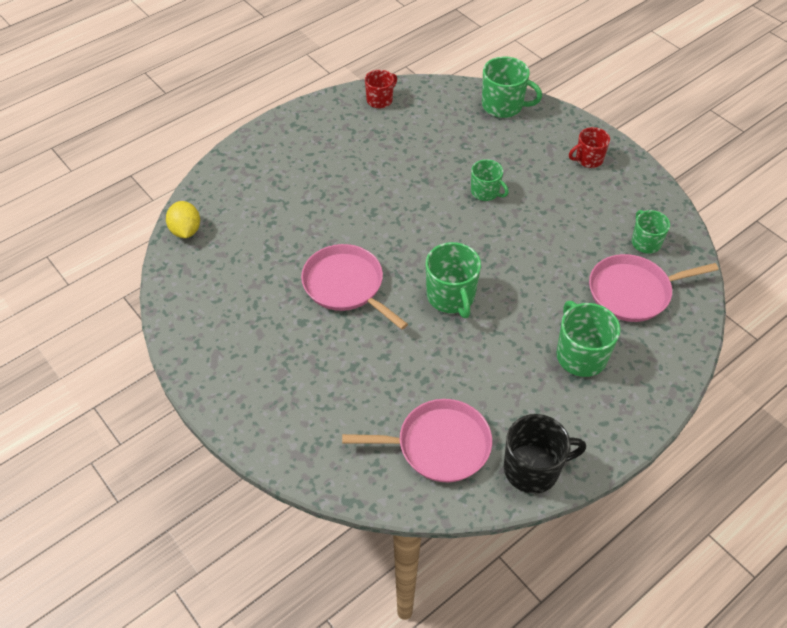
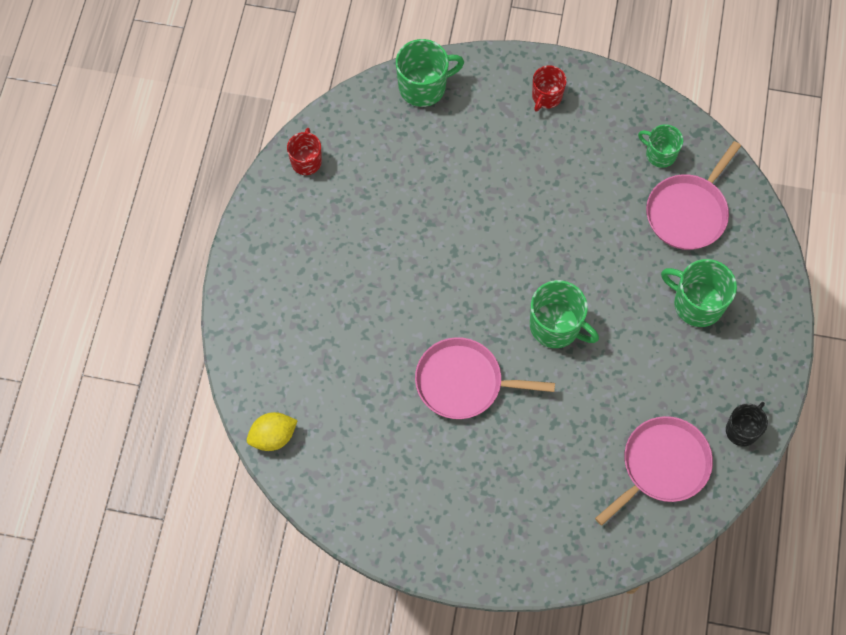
camera: 40 degrees left, 15 degrees up
yellow lemon [166,201,200,238] -> yellow lemon turned 60 degrees counterclockwise [247,412,298,451]
green mug [471,159,509,201] -> none
black mug [504,414,586,494] -> black mug [726,402,768,447], size x0.64

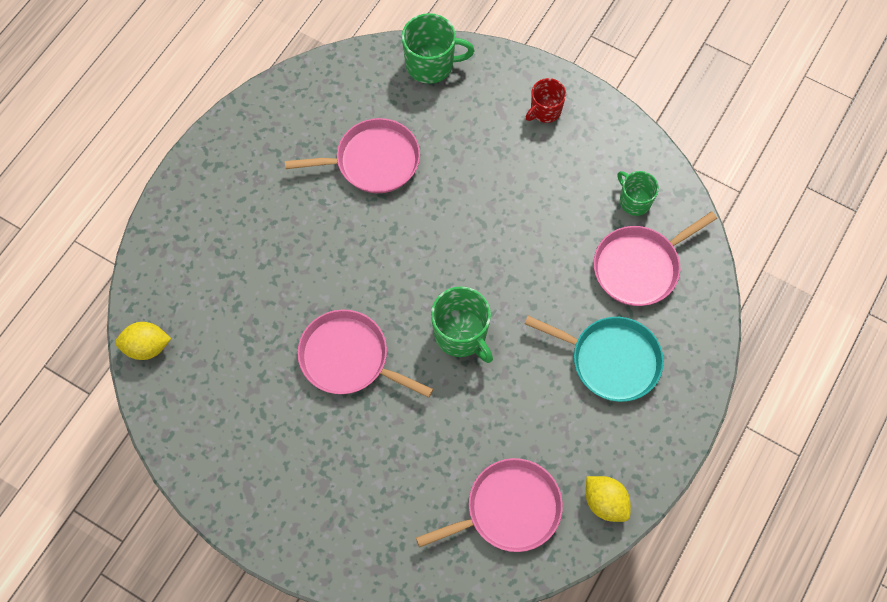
camera: 20 degrees right, 0 degrees up
red mug [287,128,322,175] -> none
green mug [661,259,737,327] -> turquoise pan [525,316,664,402]
black mug [726,402,768,447] -> yellow lemon [586,476,631,522]
none -> pink pan [285,118,420,193]

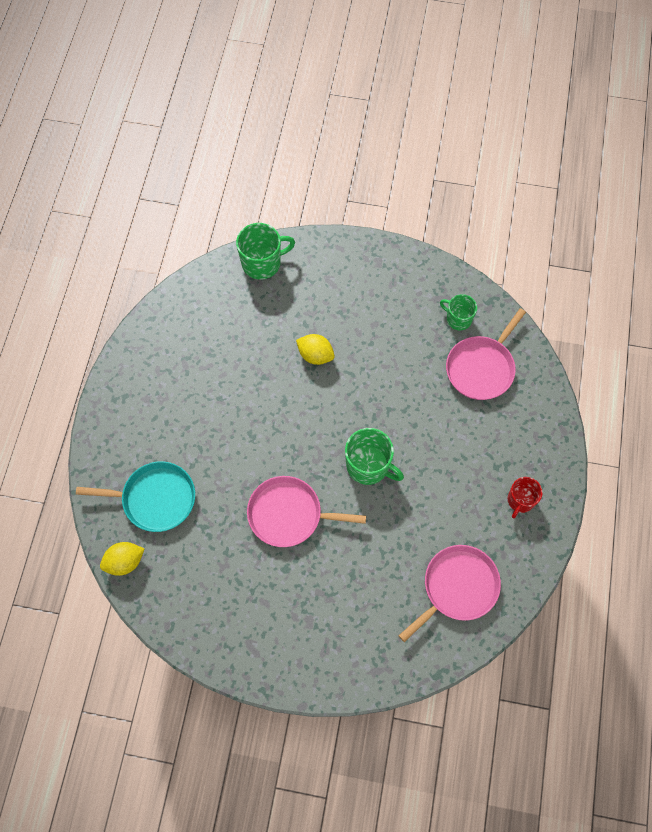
camera: 20 degrees left, 0 degrees up
pink pan [285,118,420,193] -> none
turquoise pan [525,316,664,402] -> turquoise pan moved to [76,461,195,532]
red mug [526,78,566,123] -> red mug moved to [508,477,543,518]
yellow lemon [586,476,631,522] -> yellow lemon moved to [296,334,335,365]

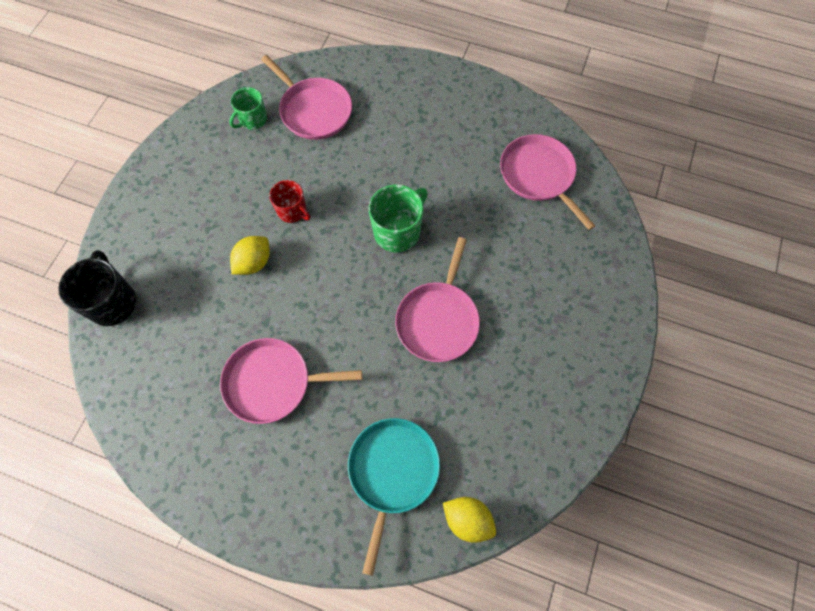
camera: 80 degrees left, 0 degrees up
yellow lemon [100,542,144,576] -> yellow lemon turned 45 degrees counterclockwise [443,497,496,543]
green mug [236,223,295,280] -> black mug [58,250,137,326]
red mug [508,477,543,518] -> red mug moved to [269,180,310,223]
none -> pink pan [220,338,362,424]

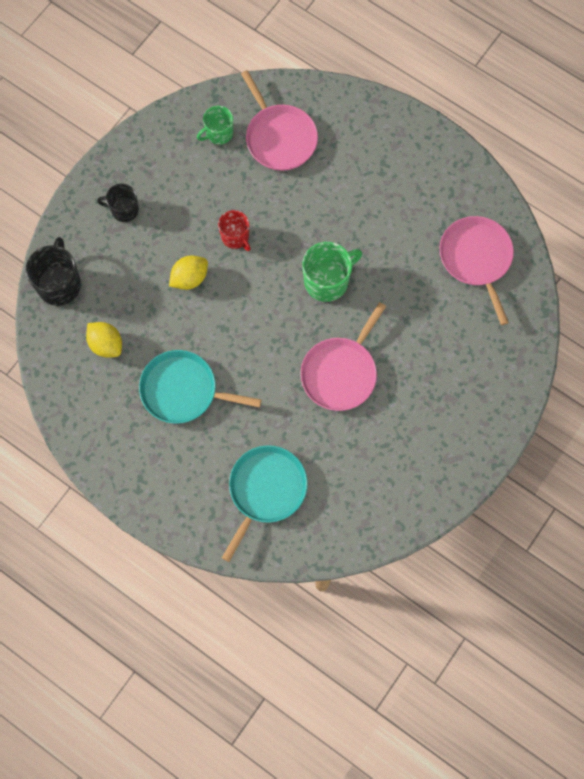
camera: 15 degrees right, 5 degrees up
pink pan [220,338,362,424] -> turquoise pan [139,350,262,424]
yellow lemon [443,497,496,543] -> yellow lemon moved to [86,322,122,358]
none -> black mug [97,184,139,222]

